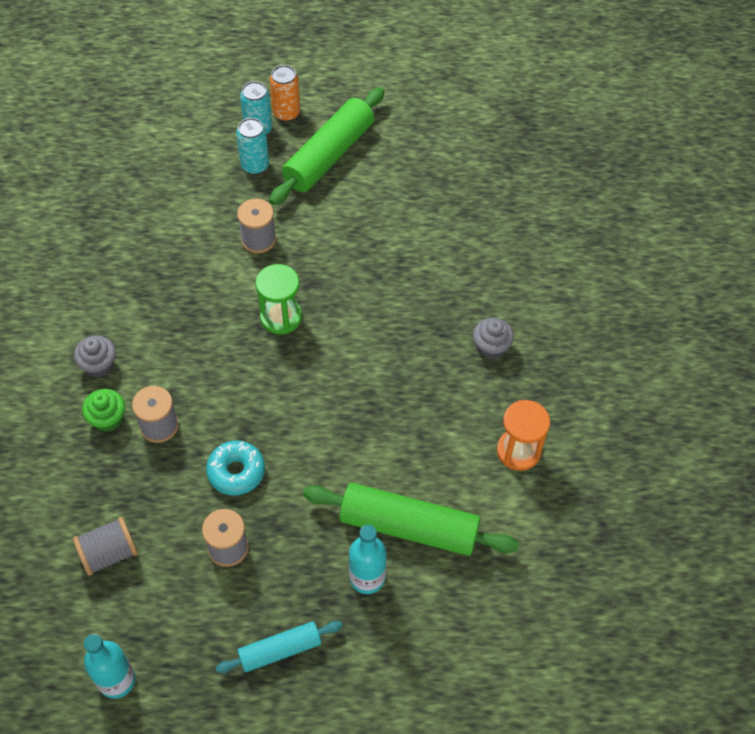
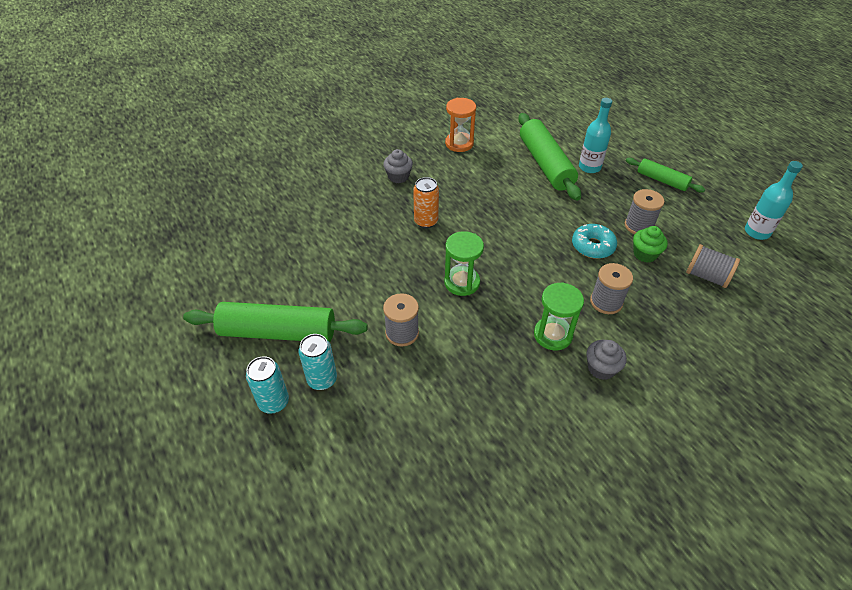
camera: 120 degrees left, 10 degrees down
green cupcake [82,389,125,432] -> green cupcake moved to [633,226,668,263]
turquoise rolling pin [216,621,342,673] -> green rolling pin [626,158,705,193]
orange can [270,65,300,122] -> orange can moved to [413,177,439,228]
none -> green hourglass [534,282,584,350]

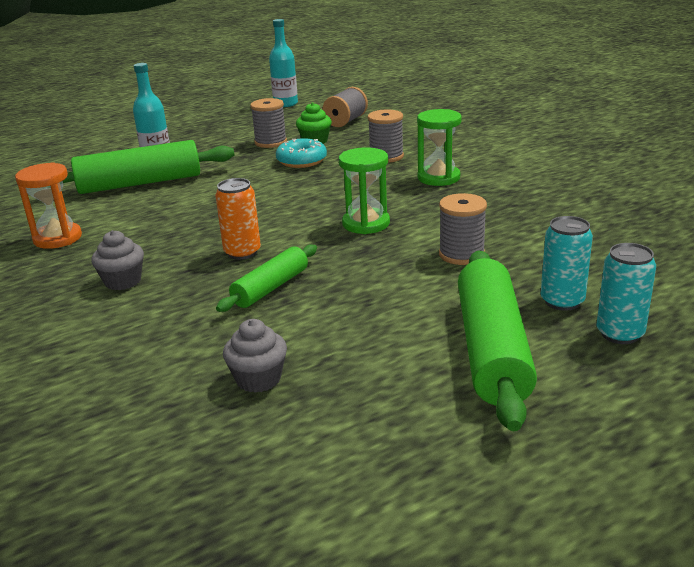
camera: 90 degrees left, 20 degrees down
grey cupcake [586,340,627,380] -> grey cupcake moved to [223,319,287,393]
green rolling pin [626,158,705,193] -> green rolling pin moved to [216,244,317,312]

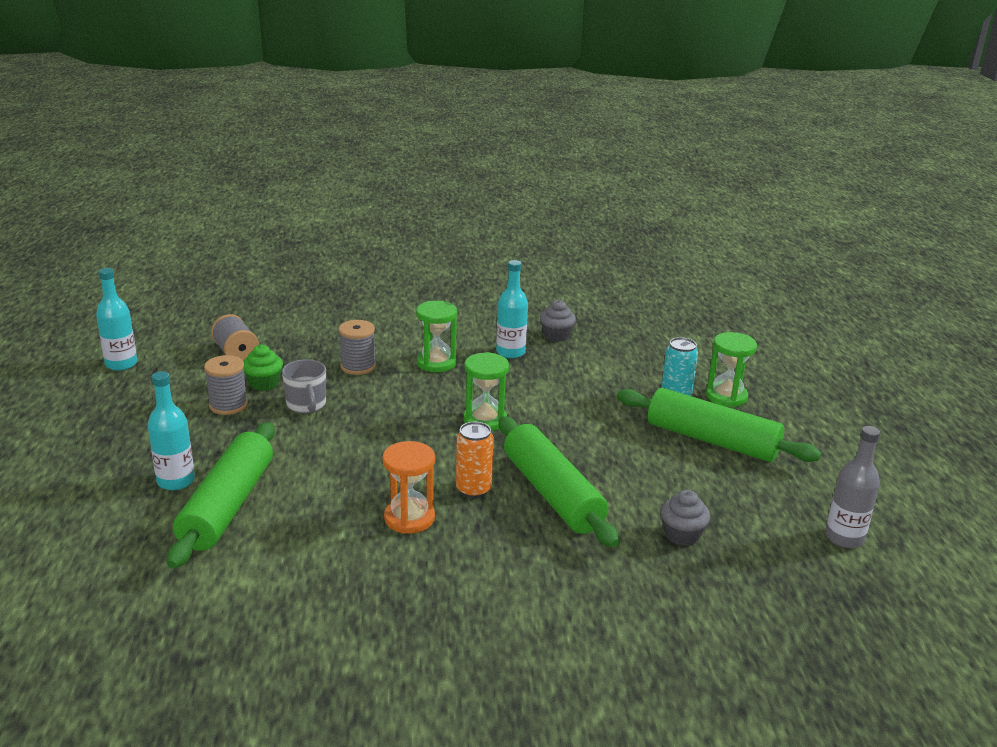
camera: 65 degrees left, 0 degrees up
orange hourglass [15,162,82,249] -> orange hourglass moved to [383,441,435,534]
grey cupcake [91,230,144,290] -> grey cupcake moved to [540,300,576,342]
green rolling pin [216,244,317,312] -> green rolling pin [499,416,619,547], size x1.77
turquoise donut [276,138,327,168] -> grey mug [282,359,326,414]
grey spool [439,193,487,265] -> none
turquoise can [597,243,656,344] -> green hourglass [706,332,757,407]
none -> turquoise bottle [496,260,528,359]
none -> grey bottle [825,426,880,548]

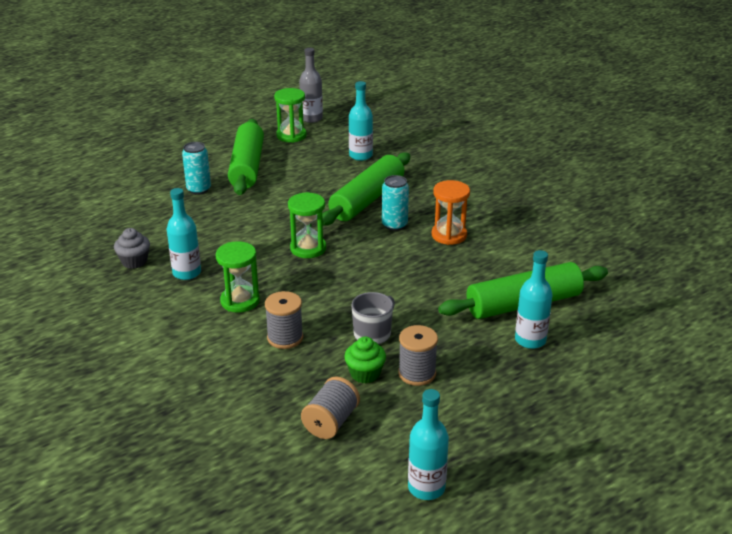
camera: 120 degrees left, 5 degrees up
orange can [456,422,494,498] -> turquoise can [382,175,409,231]
grey cupcake [661,490,710,546] -> turquoise bottle [349,81,373,161]
green hourglass [706,332,757,407] -> green hourglass moved to [274,88,306,143]

